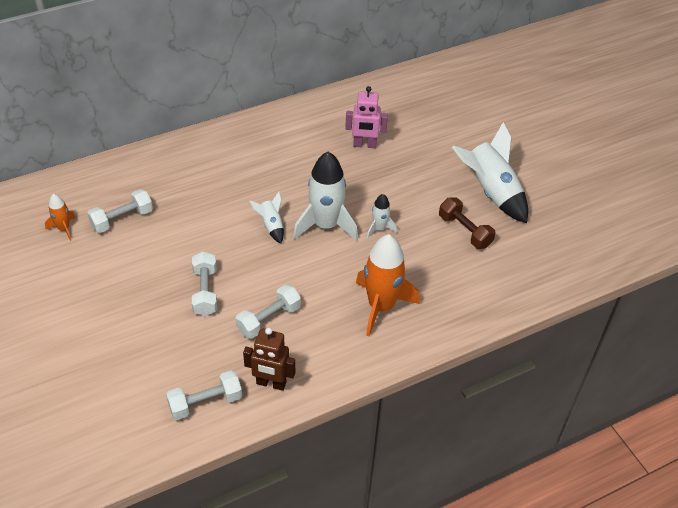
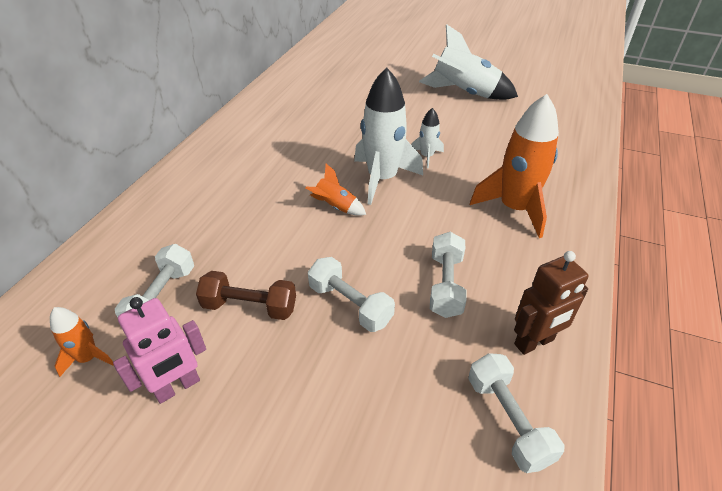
camera: 40 degrees left, 5 degrees down
white dumbbell [166,371,242,420] -> white dumbbell turned 45 degrees counterclockwise [469,353,565,473]
white rocket [250,191,284,244] -> orange rocket [305,164,366,216]
pink robot [345,86,388,148] -> pink robot moved to [113,297,206,404]
brown dumbbell [439,197,496,249] -> brown dumbbell moved to [196,271,296,320]

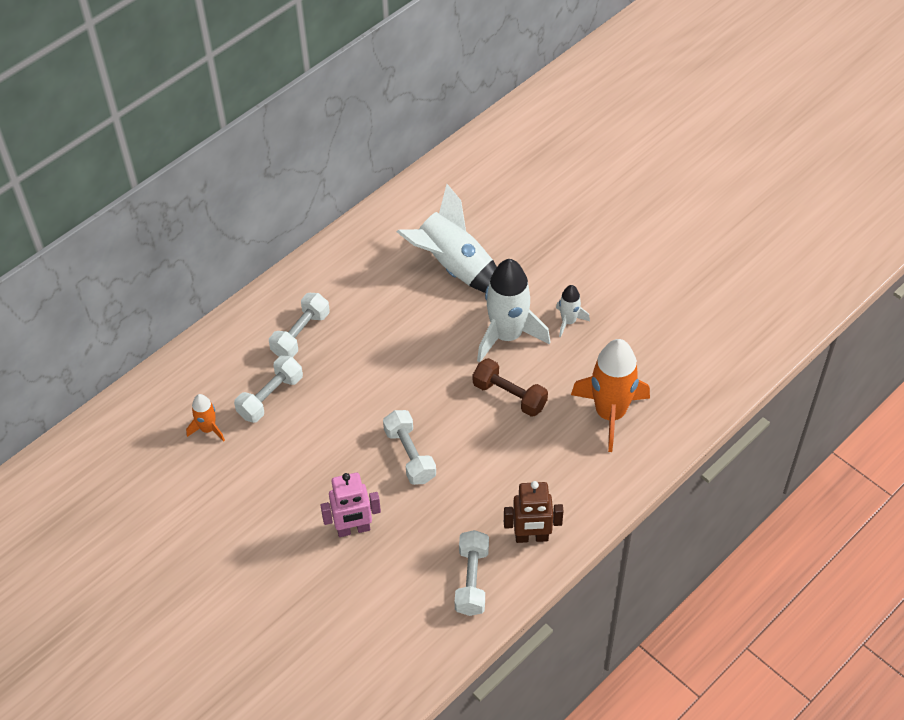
camera: 25 degrees right, 10 degrees up
pink robot [113,297,206,404] -> pink robot moved to [320,473,381,537]
brown dumbbell [196,271,296,320] -> brown dumbbell moved to [473,358,548,417]
orange rocket [305,164,366,216] -> none
white rocket [419,24,518,100] -> white rocket moved to [397,184,497,293]
white dumbbell [430,232,467,318] -> white dumbbell moved to [269,293,330,357]

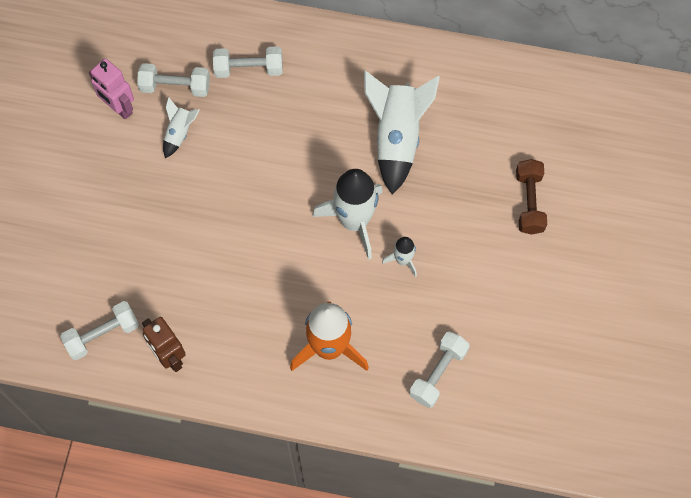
camera: 55 degrees right, 15 degrees up
orange rocket [186,394,225,442] -> none
pink robot [320,473,381,537] -> pink robot moved to [89,58,134,120]
white dumbbell [383,410,436,485] -> white dumbbell moved to [410,331,469,408]
brown dumbbell [473,358,548,417] -> brown dumbbell moved to [516,159,547,235]
none -> white rocket [163,97,200,158]

